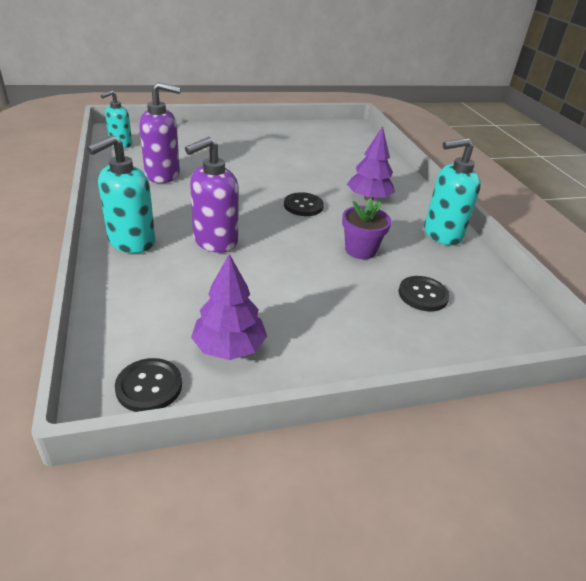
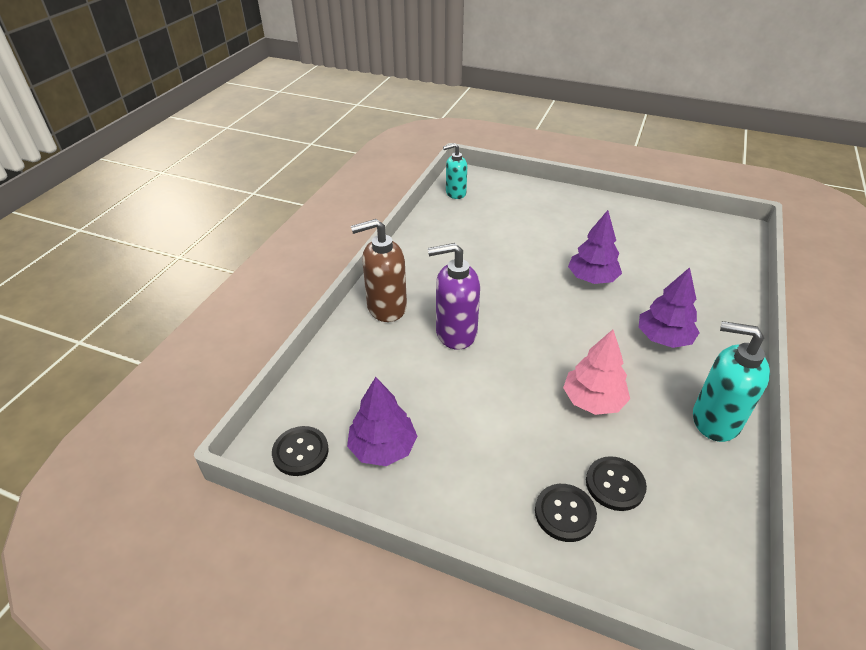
camera: 40 degrees right, 5 degrees up
turquoise soap dispenser [87,135,155,253] -> brown soap dispenser [351,219,407,322]
purple soap dispenser [139,82,181,183] -> none
black button [284,192,324,216] -> black button moved to [535,484,597,542]
purple flower pot [342,198,391,259] -> pink tree [563,330,630,415]
none -> purple tree [568,210,622,284]

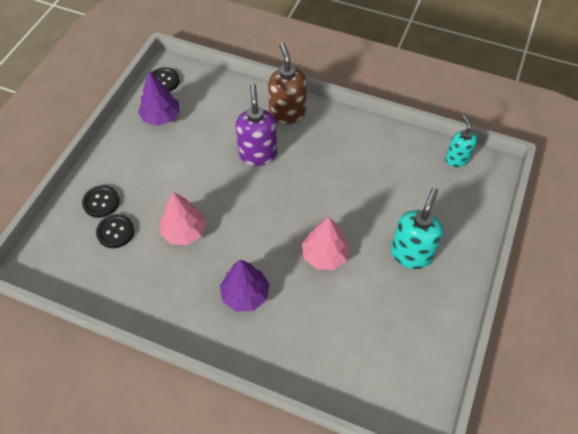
camera: 90 degrees right, 15 degrees up
purple tree [568,210,622,284] -> pink tree [302,217,350,270]
turquoise soap dispenser [693,321,770,442] -> turquoise soap dispenser moved to [391,188,443,269]

